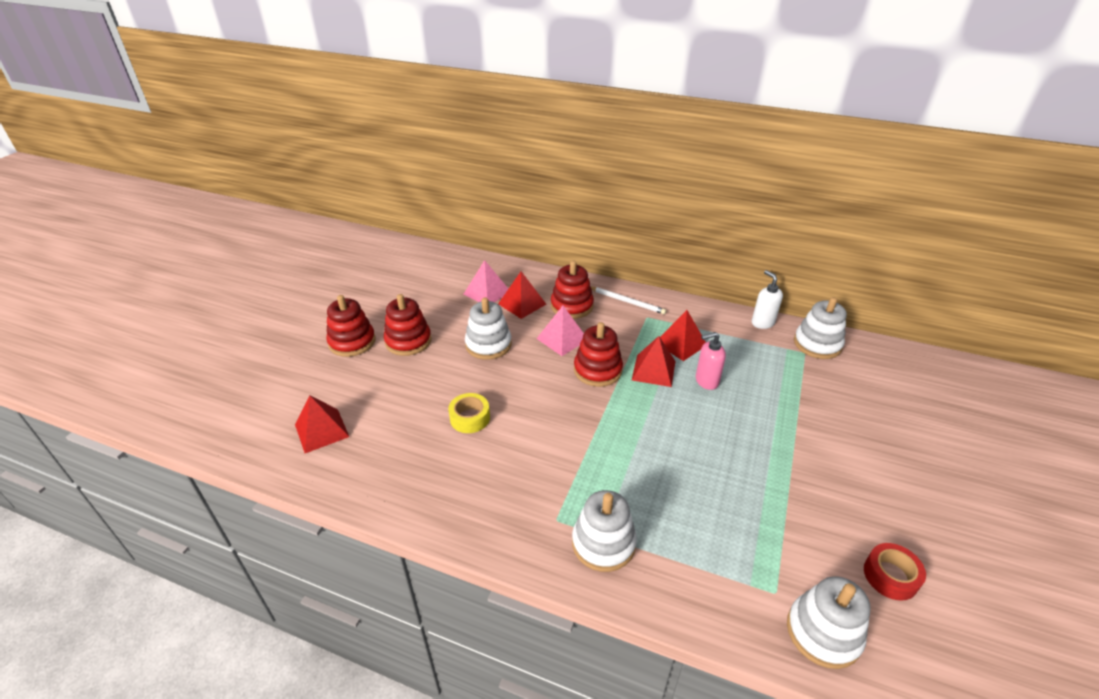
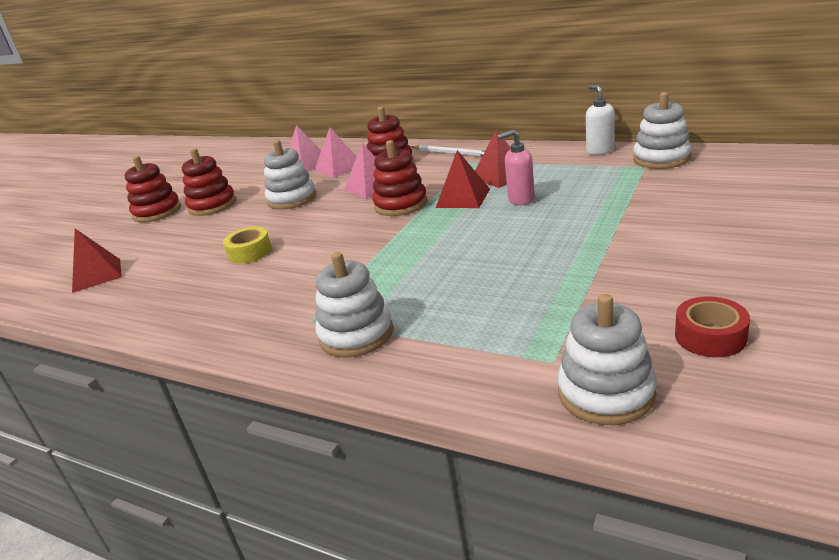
camera: 10 degrees right, 10 degrees down
red pyramid [498,271,546,319] -> pink pyramid [314,128,357,178]

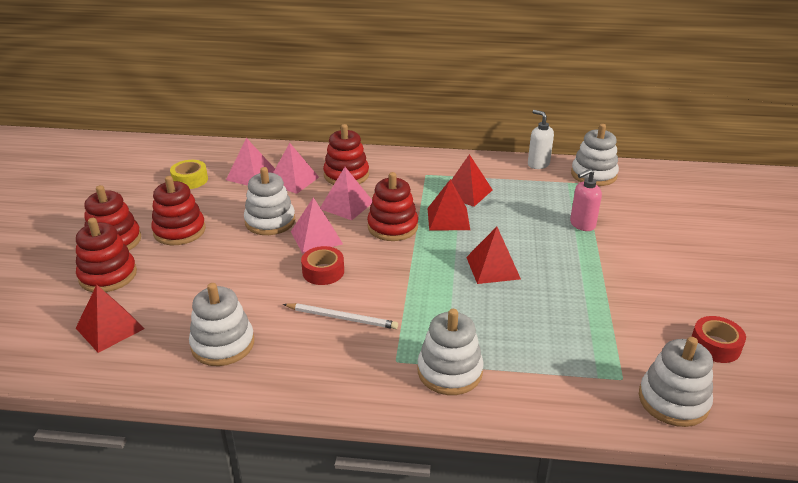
camera: 25 degrees left, 5 degrees up
yellow tape [223,227,272,264] -> yellow tape moved to [170,160,208,189]
white pencil [412,145,485,157] -> white pencil moved to [283,303,398,329]
pink soap dispenser [498,129,535,205] -> pink soap dispenser moved to [570,169,602,231]
none -> red stacking toy [76,218,137,292]
none -> white stacking toy [189,283,254,366]
none -> pink pyramid [291,197,343,254]
none -> red tape [301,246,344,285]
none -> red pyramid [466,227,521,284]

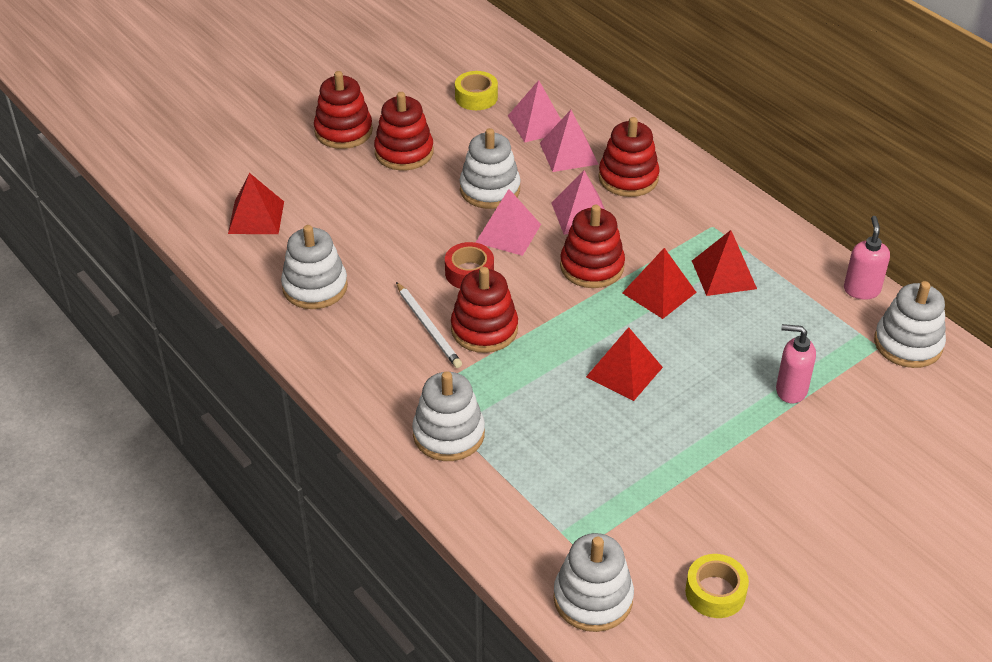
camera: 45 degrees right, 10 degrees up
red stacking toy [76,218,137,292] -> red stacking toy moved to [451,267,518,353]
white soap dispenser [528,110,554,169] -> pink soap dispenser [844,216,890,300]
red tape [691,316,746,363] -> yellow tape [685,554,749,618]

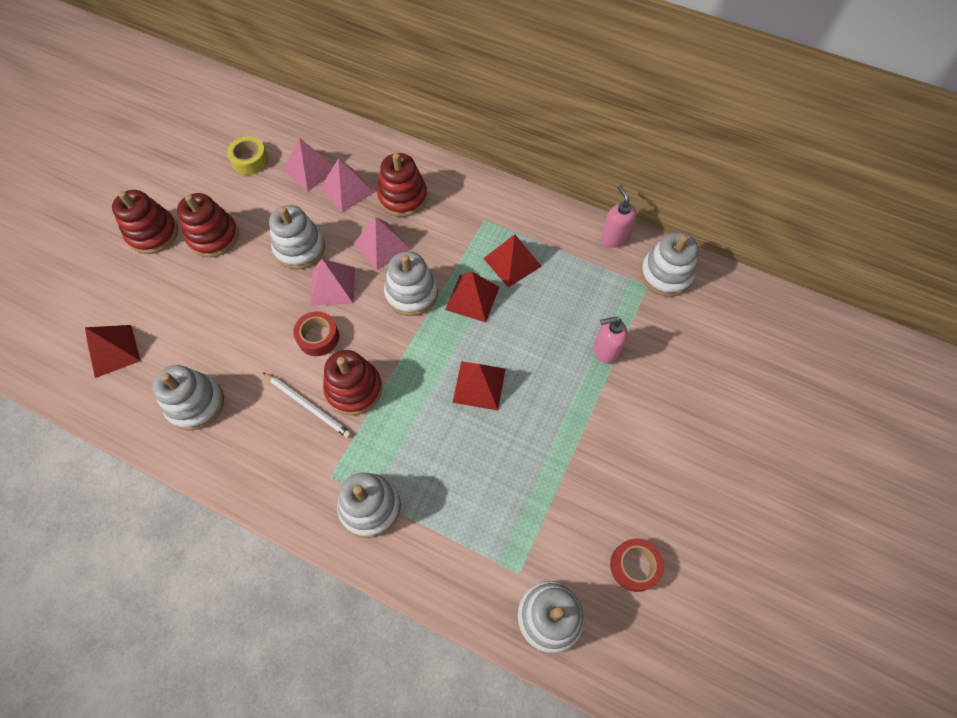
camera: 25 degrees left, 20 degrees up
red stacking toy [560,205,625,288] -> white stacking toy [384,251,438,316]
yellow tape [685,554,749,618] -> red tape [610,538,664,592]

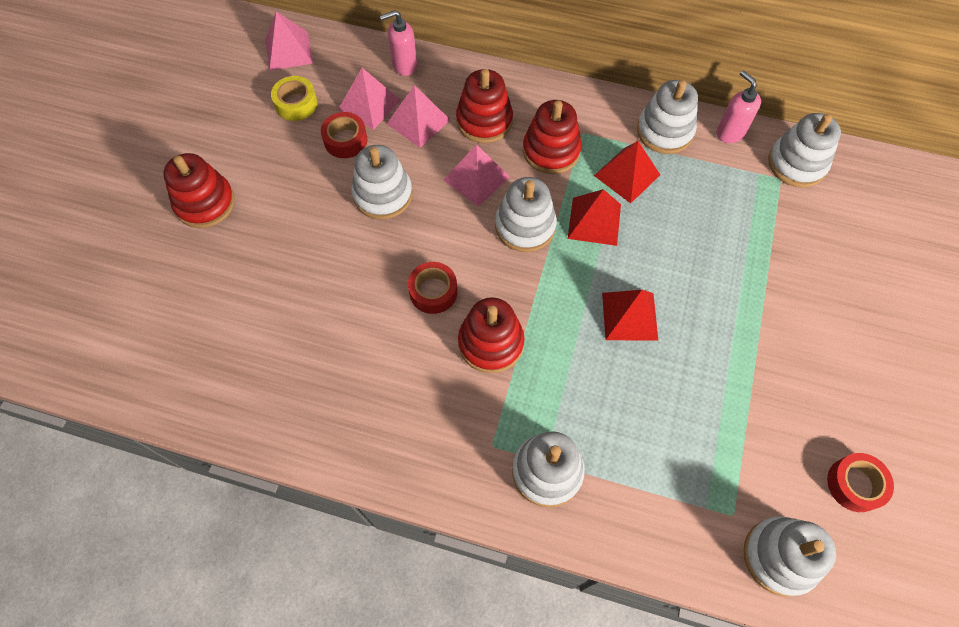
camera: 10 degrees left, 0 degrees up
red pyramid [85,325,140,378] -> none
white stacking toy [152,365,224,430] -> white stacking toy moved to [637,80,698,154]
red stacking toy [177,193,239,257] -> red stacking toy moved to [523,100,582,174]
white pencil [263,372,352,438] -> none
pink pyramid [310,259,355,306] -> pink pyramid moved to [265,12,313,71]
pink soap dispenser [594,317,628,364] -> pink soap dispenser moved to [380,10,417,76]
none -> red tape [321,112,367,158]

